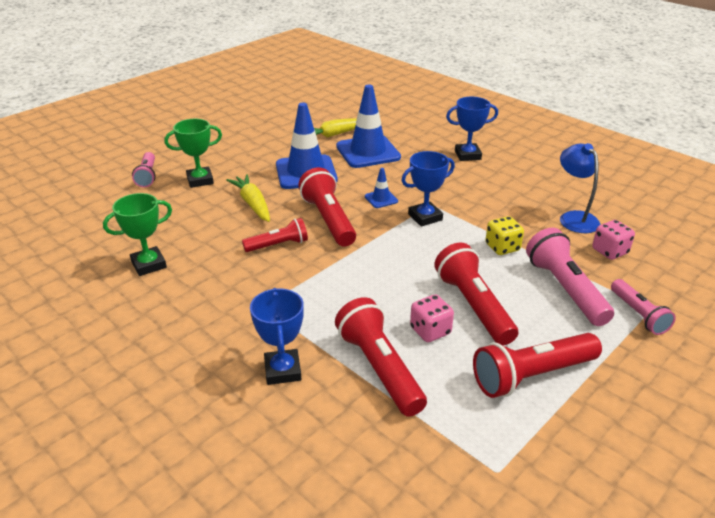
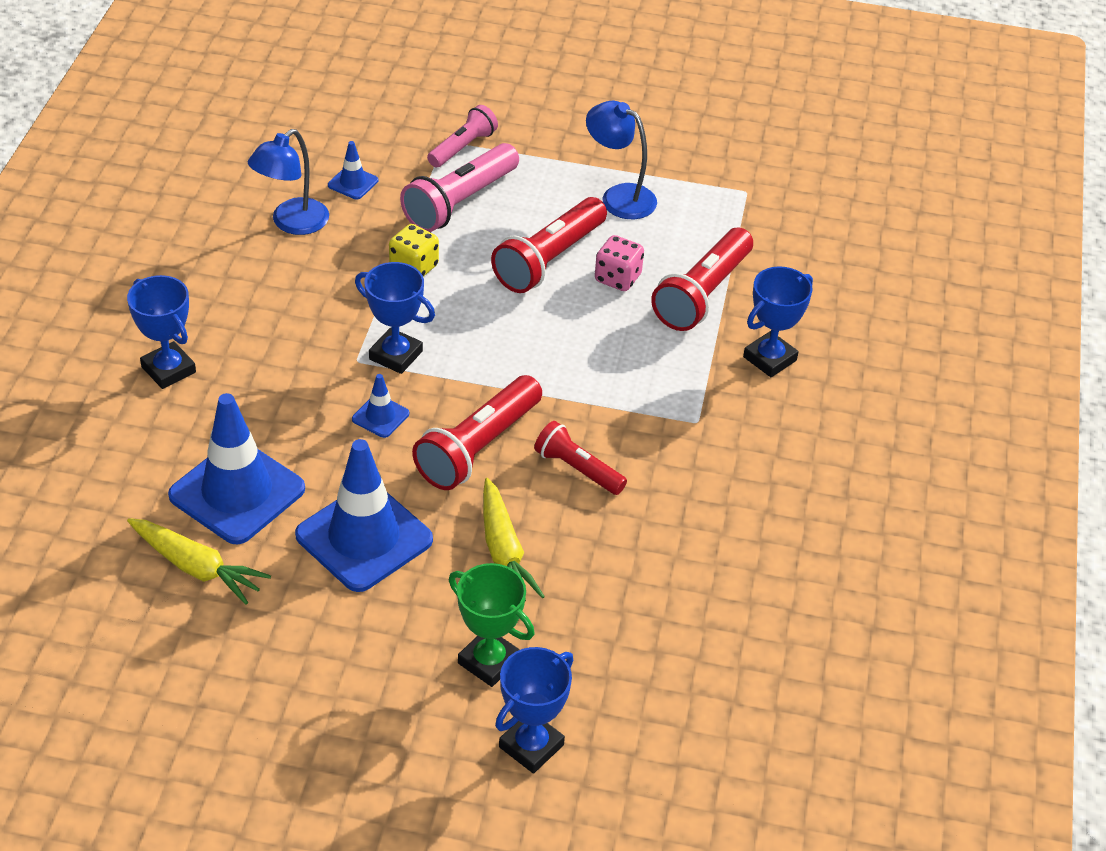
camera: 125 degrees left, 10 degrees up
green trophy [103,193,172,276] -> none
pink flashlight [132,152,155,187] -> blue trophy [495,647,573,773]
yellow carrot [226,174,270,222] -> yellow carrot turned 45 degrees counterclockwise [483,478,545,601]
red flashlight [473,333,602,398] -> blue lamp [586,101,657,219]
pink dice [592,220,635,260] -> blue traffic cone [328,141,378,199]

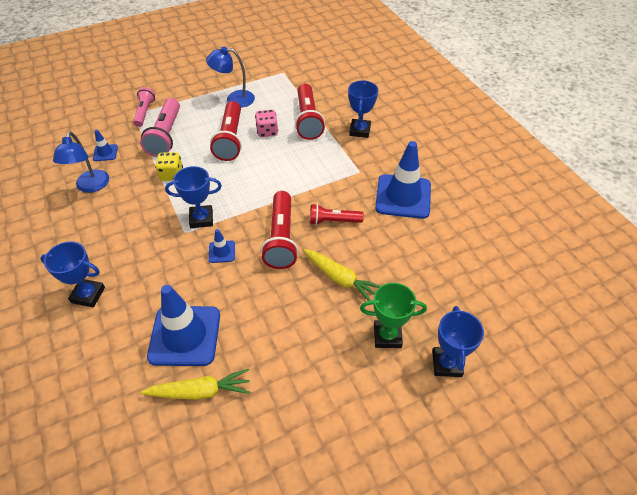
camera: 35 degrees left, 5 degrees up
blue traffic cone [295,439,433,592] -> blue traffic cone moved to [375,141,431,219]

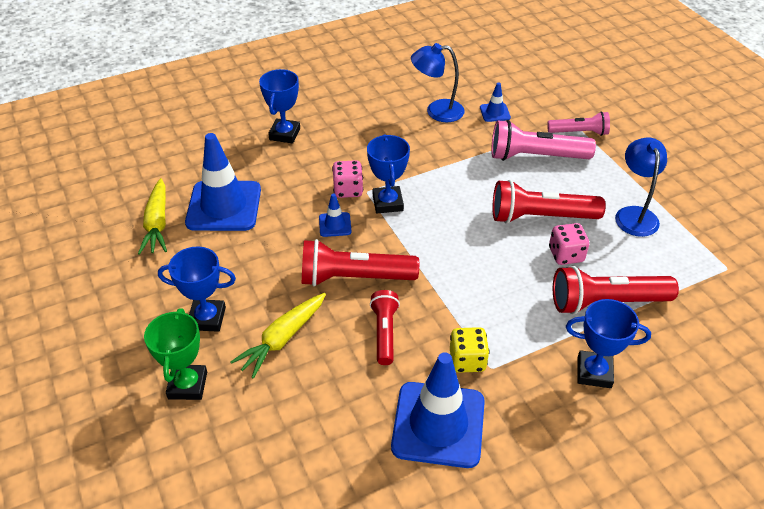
camera: 90 degrees right, 5 degrees down
yellow dice [155,152,183,181] -> yellow dice moved to [450,327,490,373]
blue trophy [432,306,484,377] -> blue trophy moved to [158,247,236,332]
none -> pink dice [332,160,363,198]

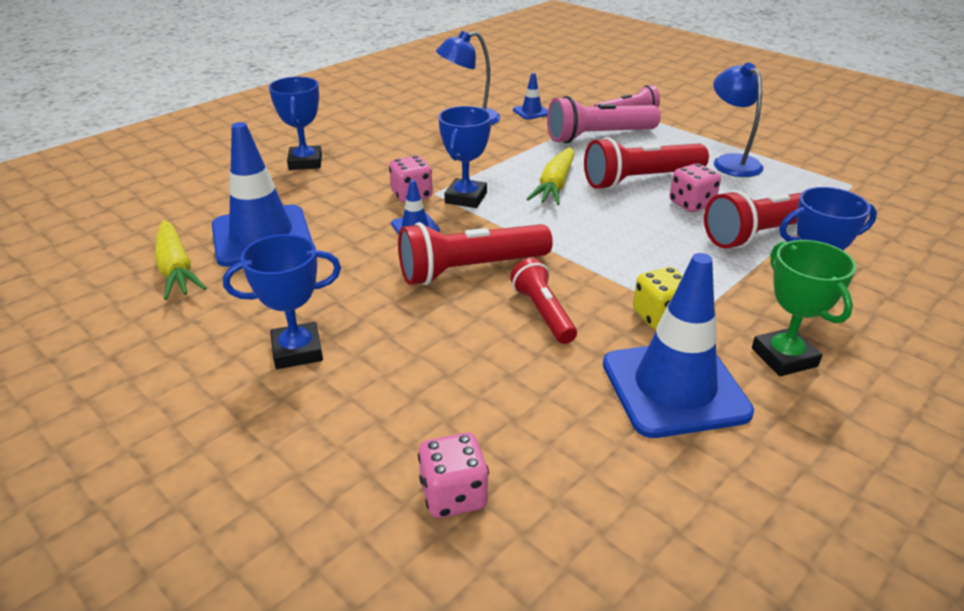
camera: 20 degrees left, 10 degrees down
green trophy [144,308,207,400] -> green trophy moved to [752,240,856,376]
yellow carrot [230,293,326,379] -> yellow carrot moved to [526,147,575,205]
blue trophy [367,134,410,213] -> blue trophy turned 45 degrees clockwise [438,106,492,208]
none -> pink dice [418,433,489,518]

